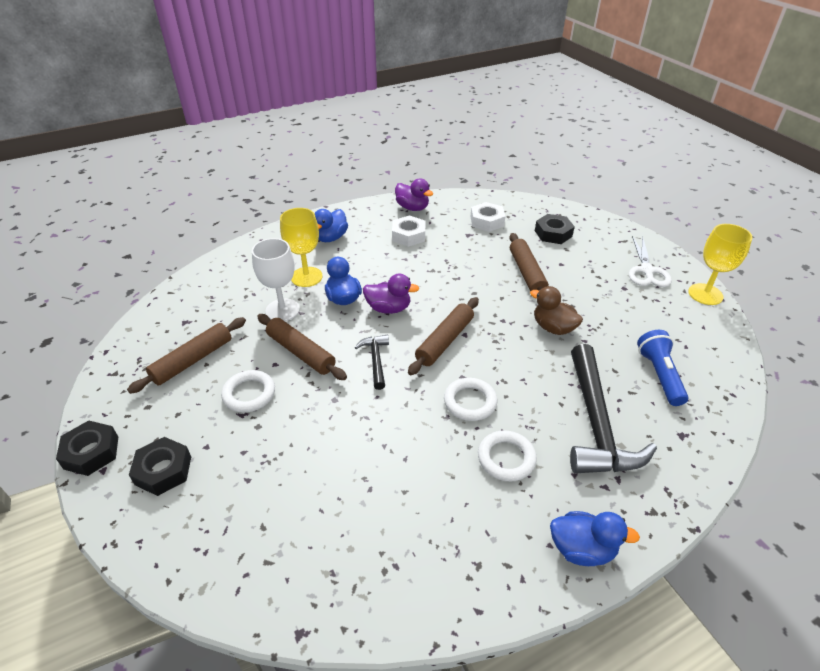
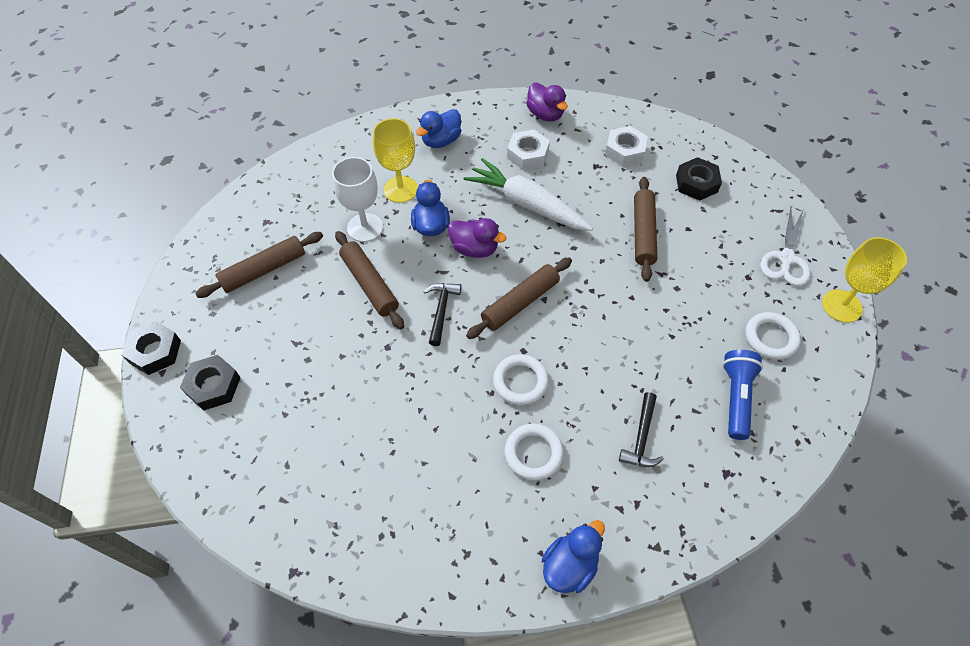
camera: 15 degrees right, 15 degrees up
white ring [221,370,275,412] -> white ring moved to [745,312,801,360]
brown duck [530,286,583,335] -> none
blue duck [550,511,640,566] -> blue duck turned 75 degrees counterclockwise [542,520,605,593]
black hammer [570,344,657,473] -> black hammer [619,392,664,467], size x0.48
none -> white carrot [464,158,593,231]

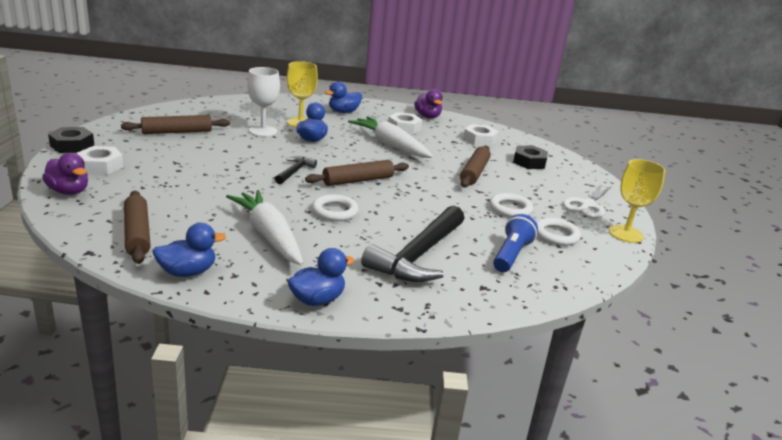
camera: 10 degrees right, 30 degrees down
black nut [180,355,240,411] -> white nut [77,146,123,175]
brown rolling pin [335,231,404,330] -> brown rolling pin moved to [124,191,151,264]
purple duck [448,218,506,258] -> purple duck moved to [42,153,88,195]
white ring [504,423,564,480] -> white ring moved to [490,193,533,218]
black hammer [619,392,664,467] -> black hammer [361,205,464,282], size x2.06
none -> blue duck [153,223,226,277]
none -> white carrot [226,190,303,265]

